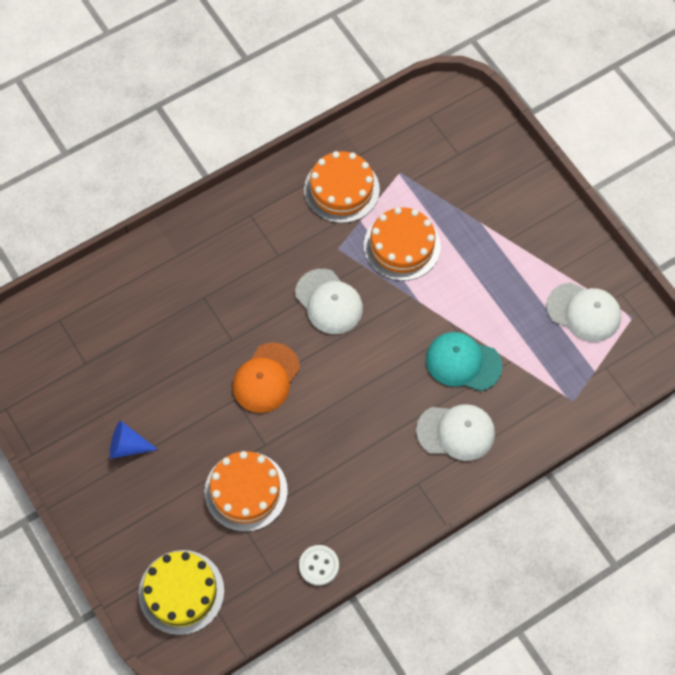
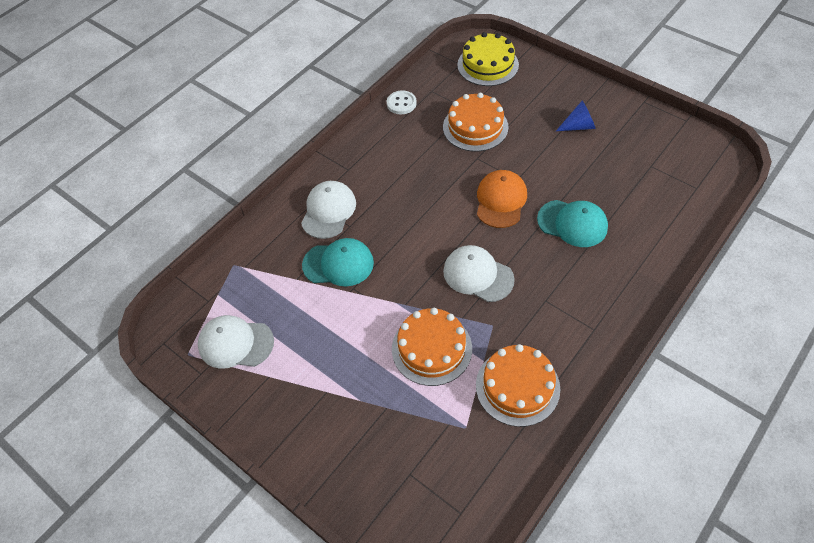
camera: 165 degrees right, 10 degrees down
white cap [416,404,495,461] -> white cap turned 120 degrees clockwise [301,181,356,239]
none -> turquoise cap [537,200,608,247]

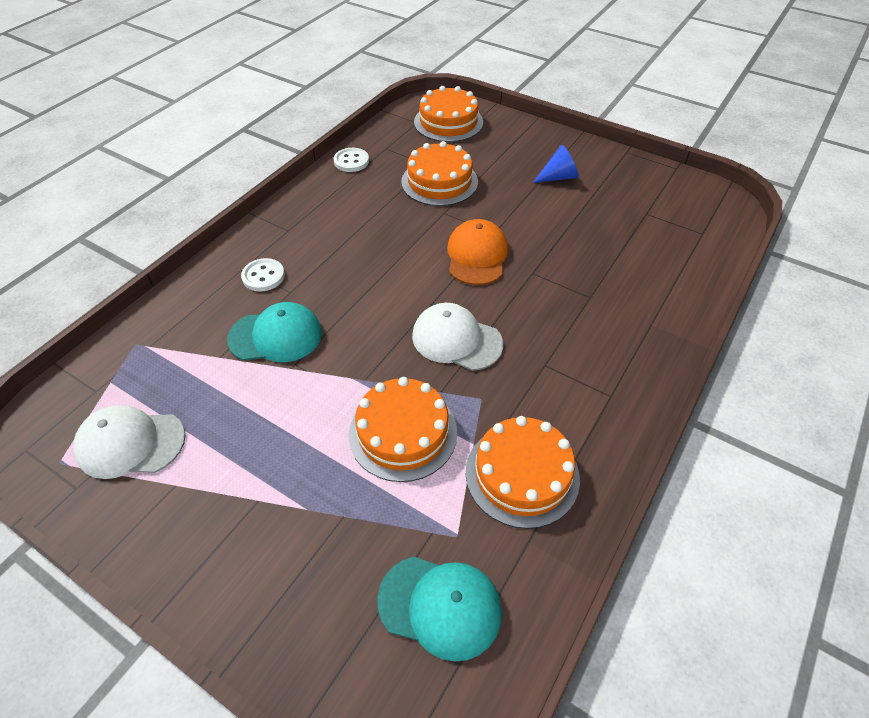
camera: 10 degrees left, 5 degrees down
white cap [301,181,356,239] -> white button [241,258,285,292]
yellow cake [457,32,519,86] -> orange cake [414,86,483,142]
turquoise cap [537,200,608,247] -> turquoise cap moved to [377,557,502,662]

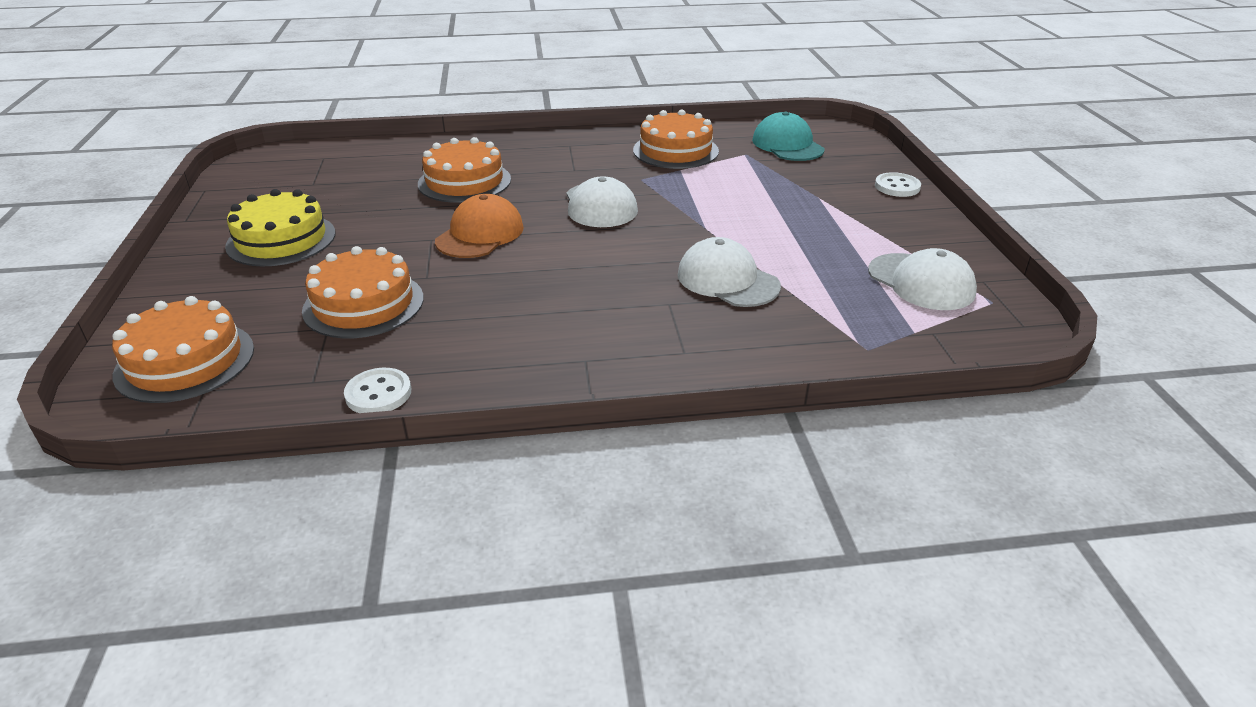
camera: 130 degrees left, 15 degrees down
turquoise cap [227,302,322,362] -> white cap [678,237,781,307]
white button [241,258,285,292] -> white button moved to [875,172,921,197]
orange cake [349,377,457,482] -> orange cake moved to [418,137,511,203]
orange cap [447,219,508,285] -> orange cap turned 150 degrees clockwise [435,194,524,258]
blue cone [533,145,579,183] -> yellow cake [225,189,335,266]

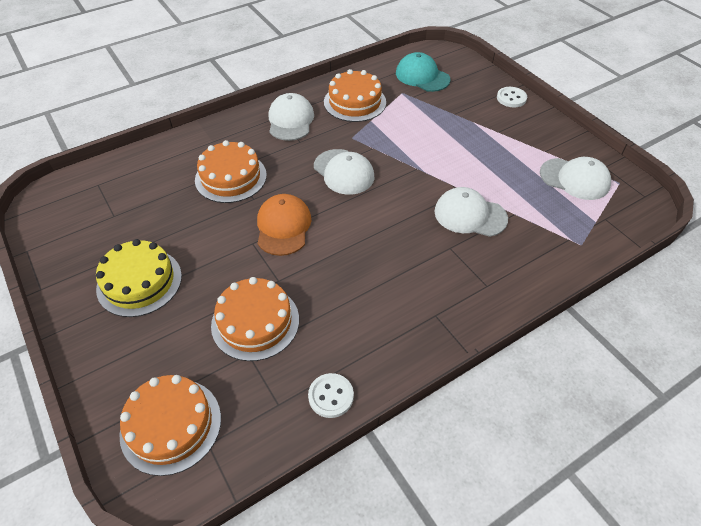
camera: 25 degrees left, 15 degrees up
none -> white cap [269,93,314,141]

